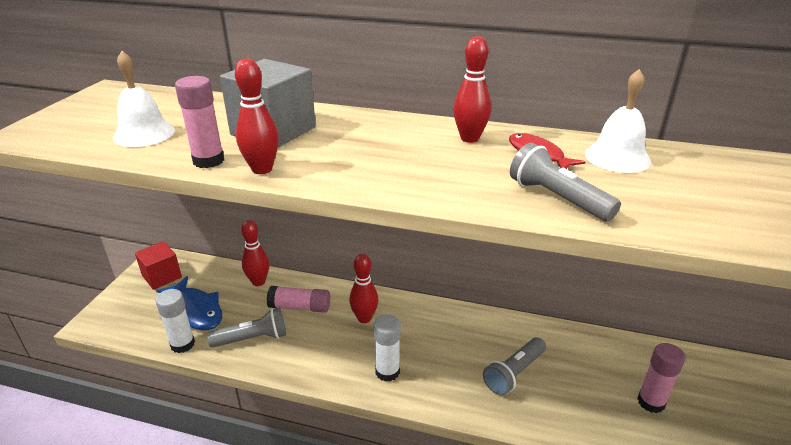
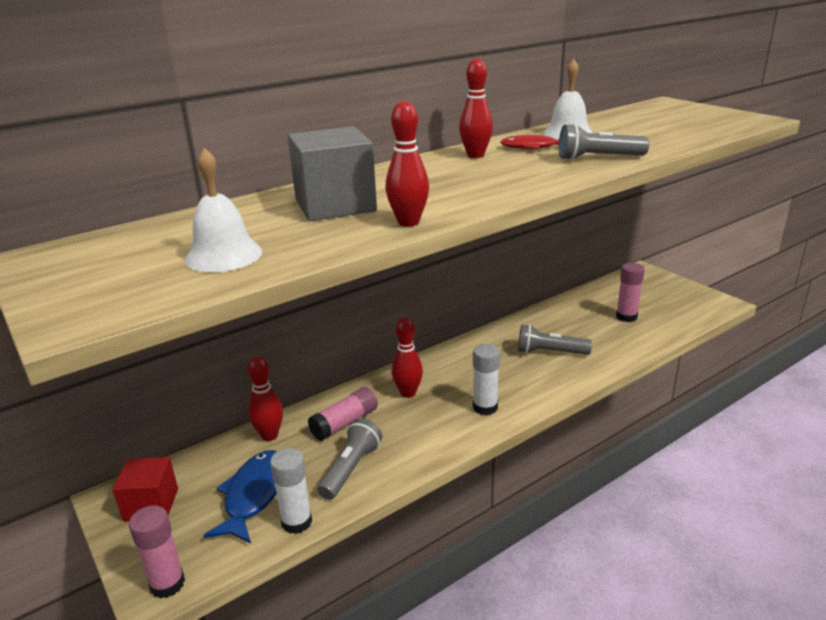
camera: 50 degrees left, 5 degrees down
blue fish [156,276,222,330] -> blue fish turned 75 degrees counterclockwise [203,450,277,543]
pink glue stick [175,76,224,168] -> pink glue stick moved to [129,505,185,598]
grey flashlight [483,337,546,395] -> grey flashlight turned 105 degrees clockwise [518,324,592,355]

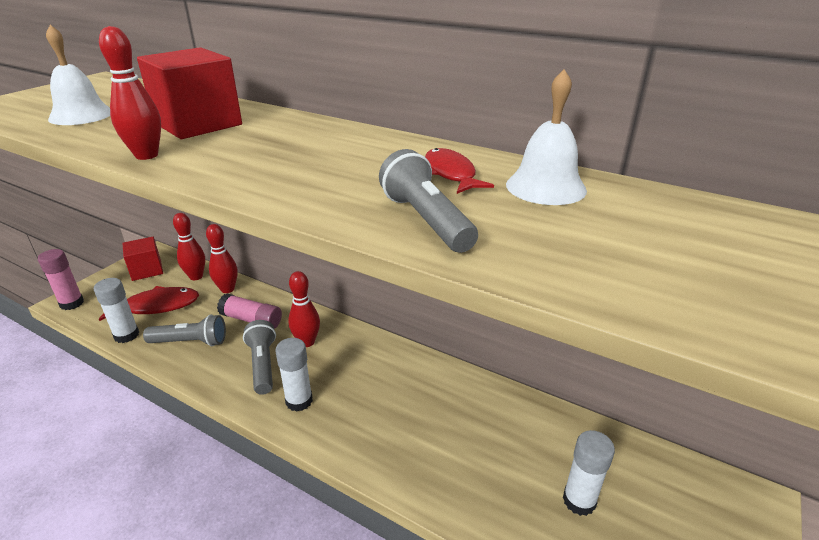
camera: 65 degrees right, 5 degrees up
blue fish [203,450,277,543] -> red fish [99,286,199,321]
grey cube [288,126,377,221] -> red cube [137,47,242,139]
red bowling pin [459,59,493,158] -> red bowling pin moved to [173,213,205,280]
grey flashlight [518,324,592,355] -> grey flashlight moved to [243,320,276,395]
pink glue stick [616,263,645,322] -> white glue stick [563,430,615,516]

